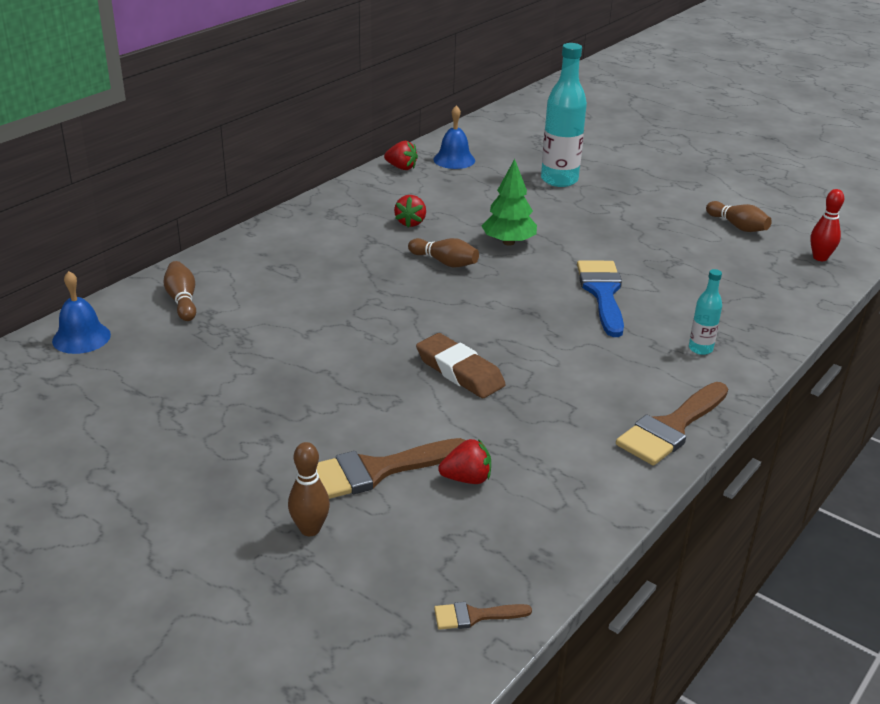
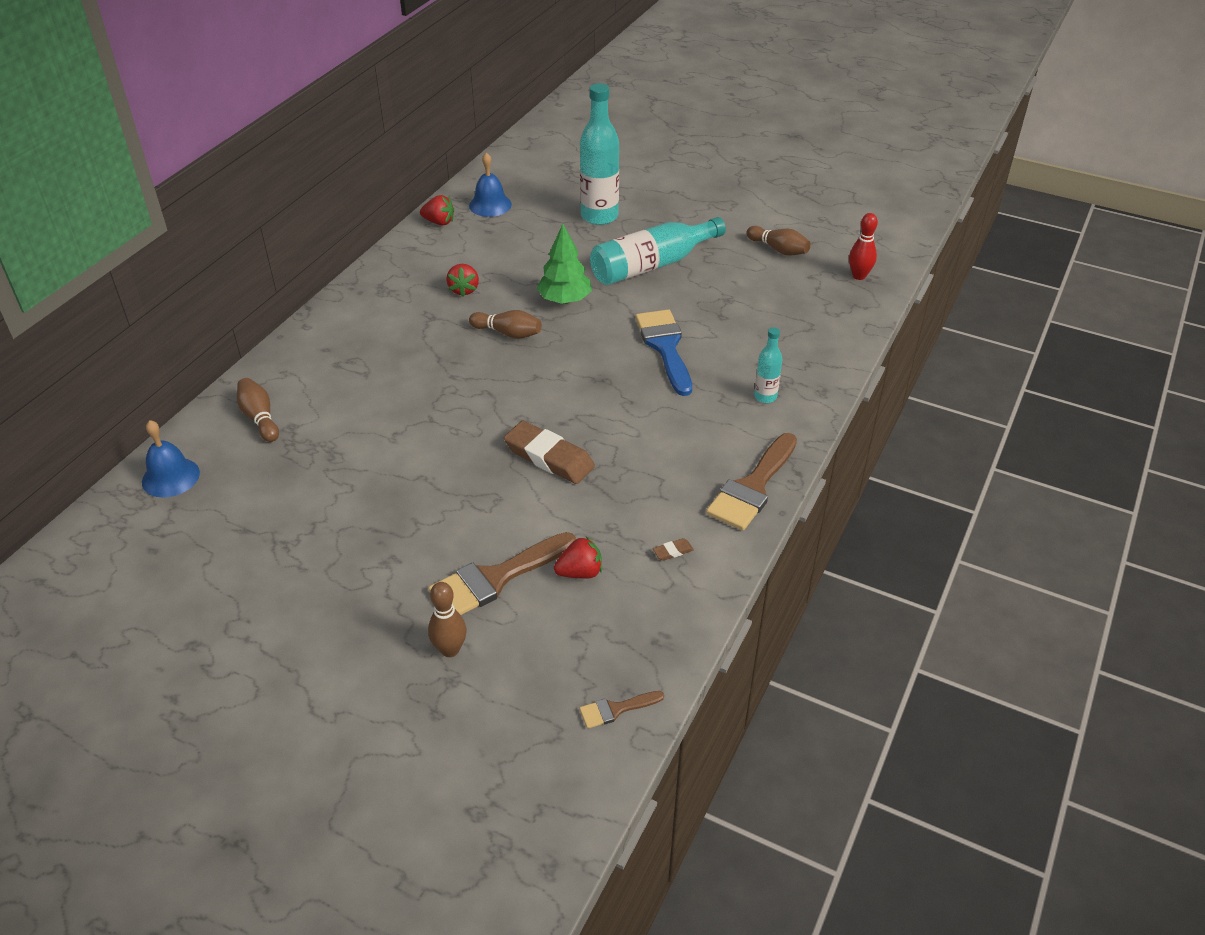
camera: 10 degrees left, 10 degrees up
none -> turquoise bottle [590,217,726,285]
none -> brown eraser [653,538,694,561]

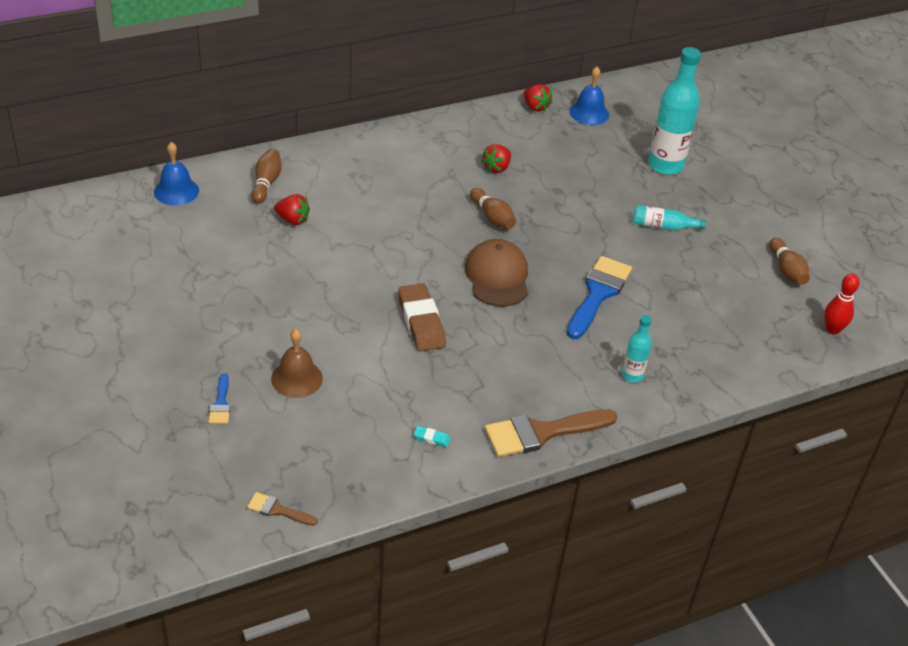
camera: 35 degrees right, 0 degrees up
brown brush [428,532,576,615] -> brown bell [271,329,323,398]
brown bowling pin [428,582,467,657] -> blue brush [208,373,231,424]
green tree [537,224,592,304] -> none
red strawberry [554,536,602,579] -> red strawberry moved to [274,194,310,225]
turquoise bottle [590,217,726,285] -> turquoise bottle [633,205,706,230], size x0.50
brown eraser [653,538,694,561] -> turquoise eraser [414,426,450,447]
none -> brown cap [465,239,528,307]

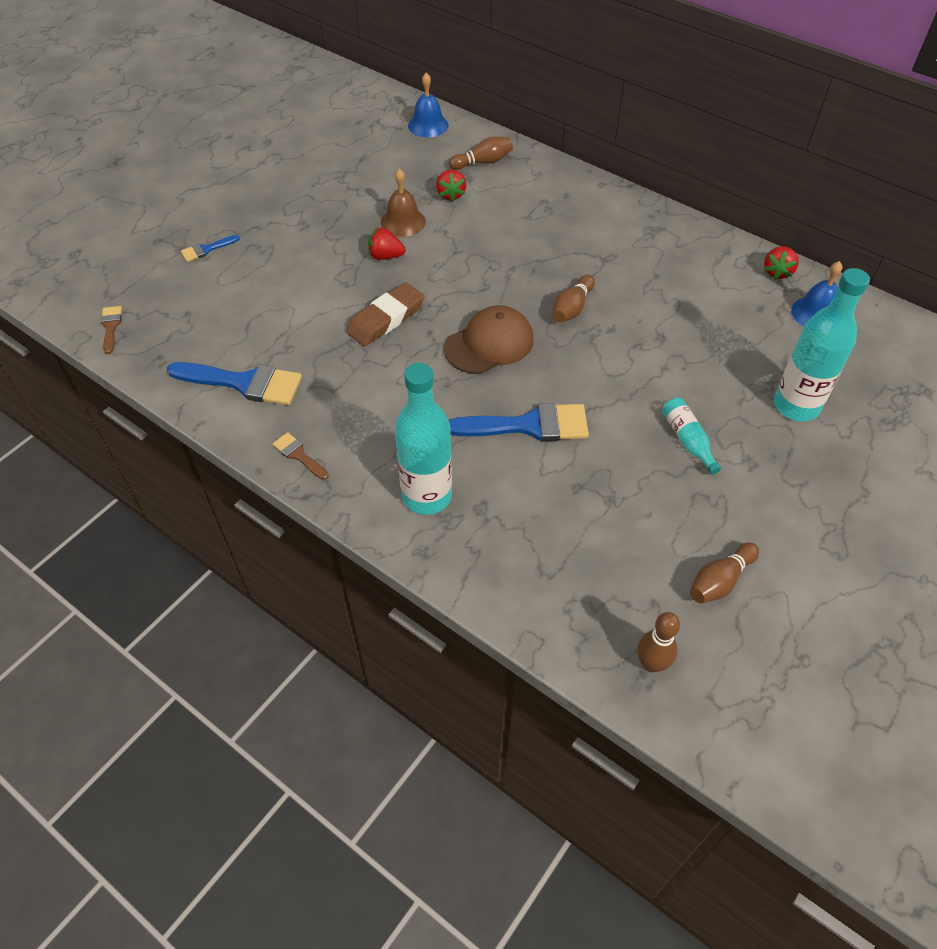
camera: 65 degrees right, 10 degrees up
brown bell [271,329,323,398] -> brown bell moved to [381,169,426,237]
turquoise eraser [414,426,450,447] -> blue brush [167,362,302,405]
red strawberry [481,144,511,173] -> red strawberry moved to [368,227,405,260]
brown brush [485,409,617,457] -> brown brush [273,432,329,480], size x0.49
turquoise bottle [622,315,652,383] -> turquoise bottle [395,363,452,515], size x1.98
red bowling pin [824,274,860,335] -> brown bowling pin [637,612,680,672]

